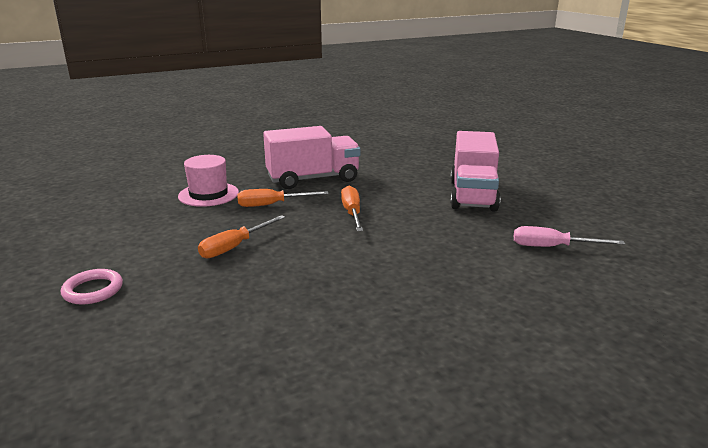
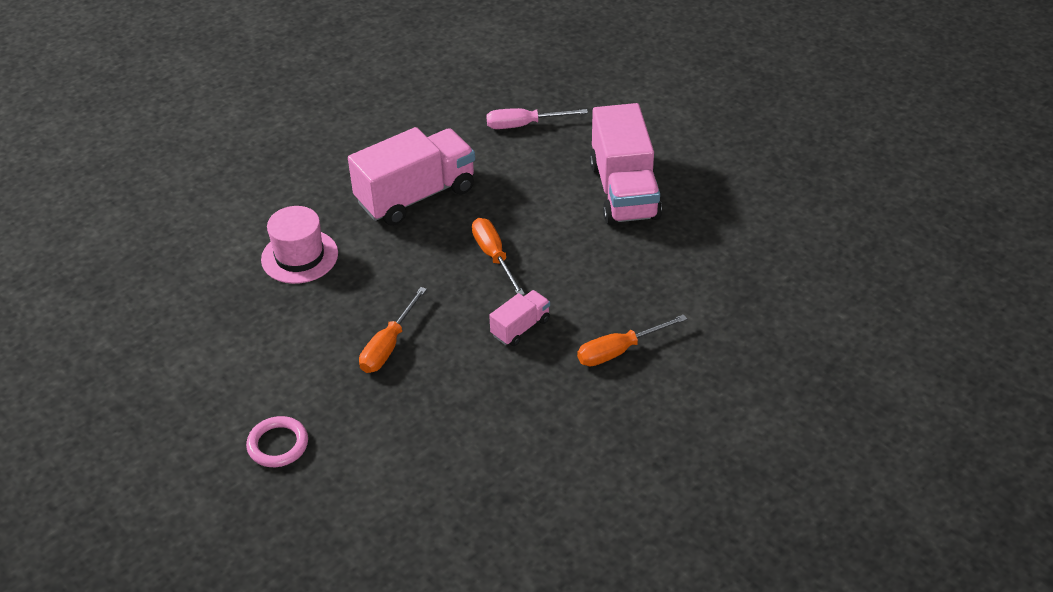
camera: 15 degrees left, 20 degrees up
orange screwdriver [237,189,329,207] -> orange screwdriver moved to [577,314,687,367]
pink screwdriver [514,226,625,247] -> pink screwdriver moved to [486,108,588,129]
none -> pink truck [489,290,550,346]

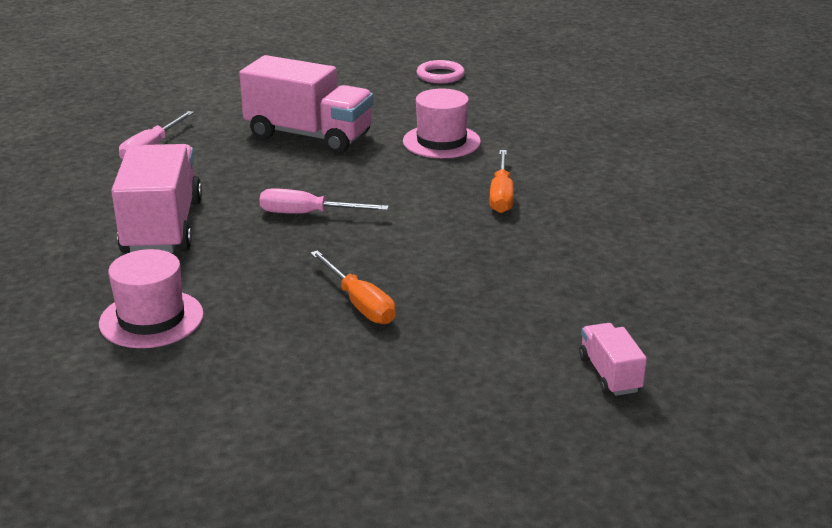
camera: 60 degrees left, 15 degrees down
pink ring [246,416,308,467] -> pink ring moved to [417,60,465,83]
orange screwdriver [472,218,525,295] -> pink screwdriver [259,188,389,214]
pink truck [489,290,550,346] -> pink truck moved to [579,323,647,396]
none -> pink hat [403,88,481,158]

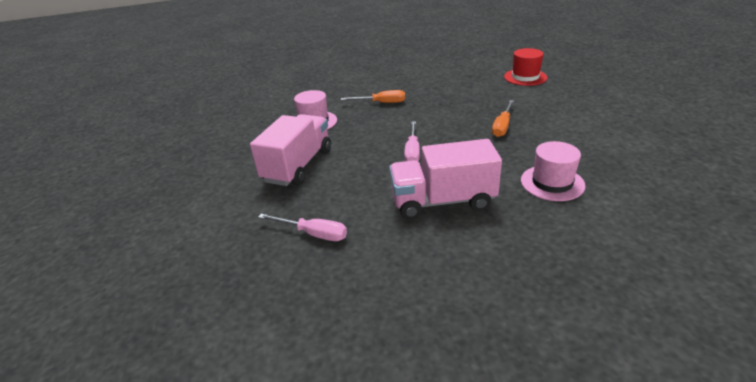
camera: 90 degrees left, 5 degrees up
orange screwdriver [310,250,395,324] -> orange screwdriver turned 150 degrees clockwise [492,100,514,137]
pink ring [417,60,465,83] -> none
pink truck [579,323,647,396] -> red hat [504,48,548,86]

